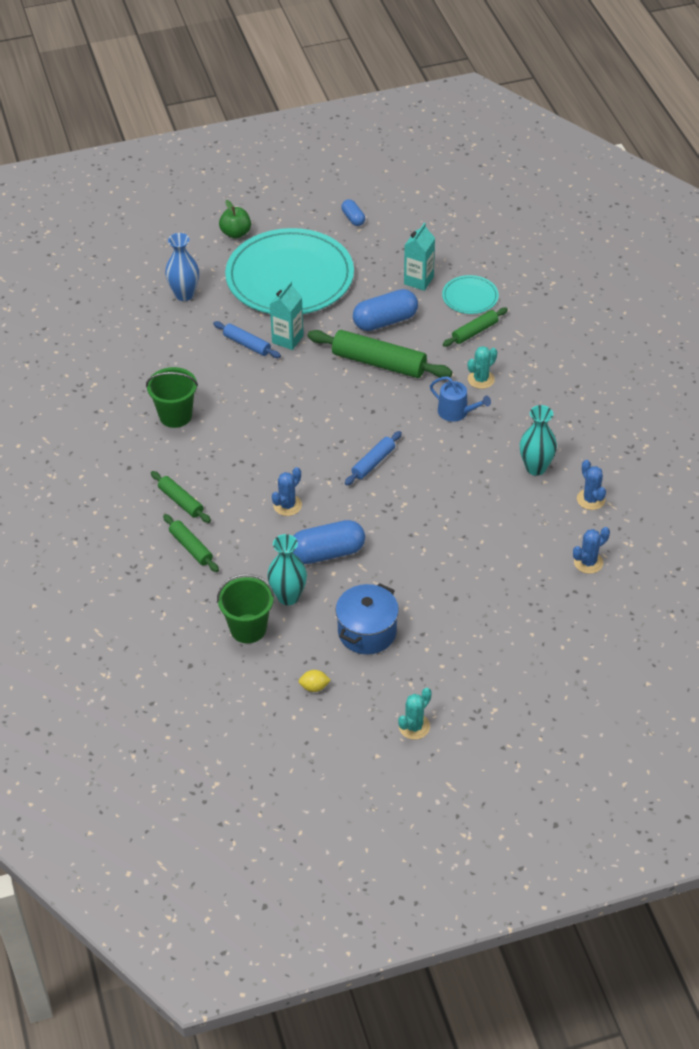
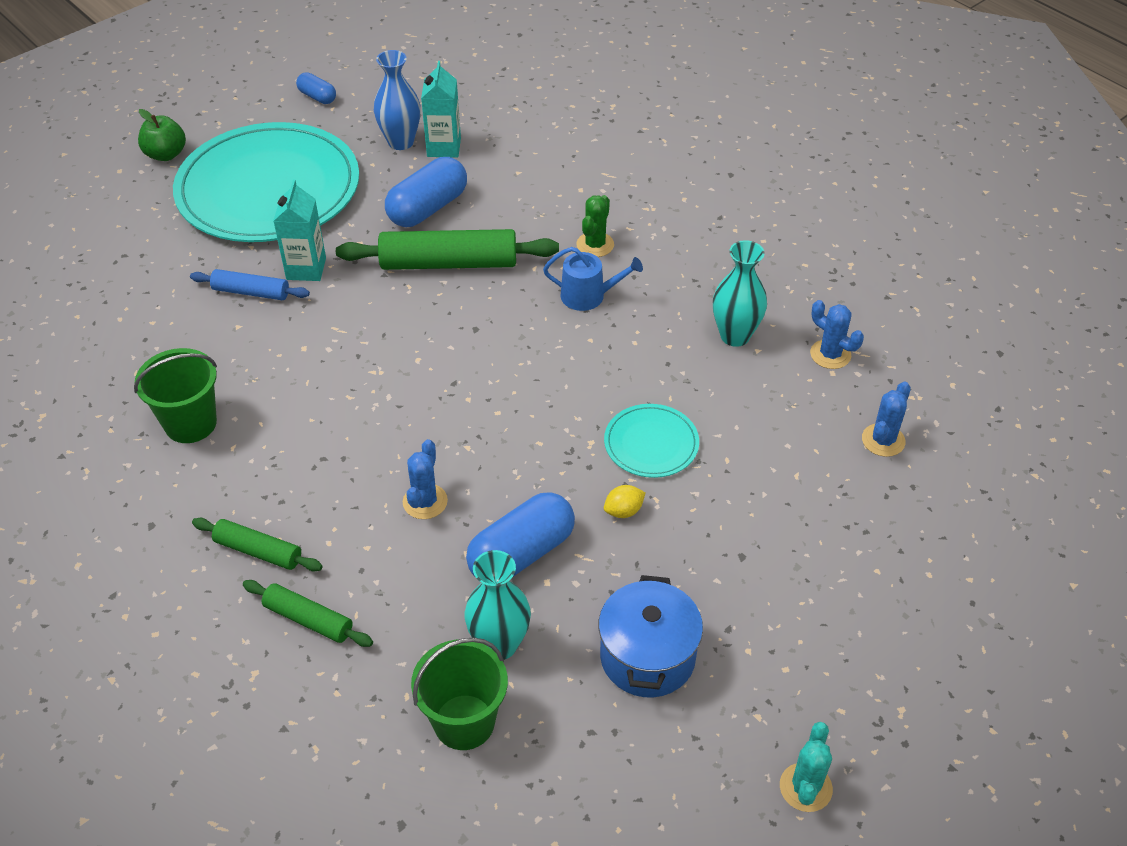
camera: 25 degrees left, 0 degrees up
blue vase [165,233,199,301] -> blue vase moved to [374,50,421,150]
yellow lemon [299,670,331,692] -> yellow lemon moved to [604,485,646,518]
blue rolling pin [345,431,402,486] -> none
turquoise plate [442,275,499,314] -> turquoise plate moved to [604,404,699,478]
green rolling pin [443,308,508,347] -> none
turquoise cactus [468,346,497,389] -> green cactus [576,195,614,257]

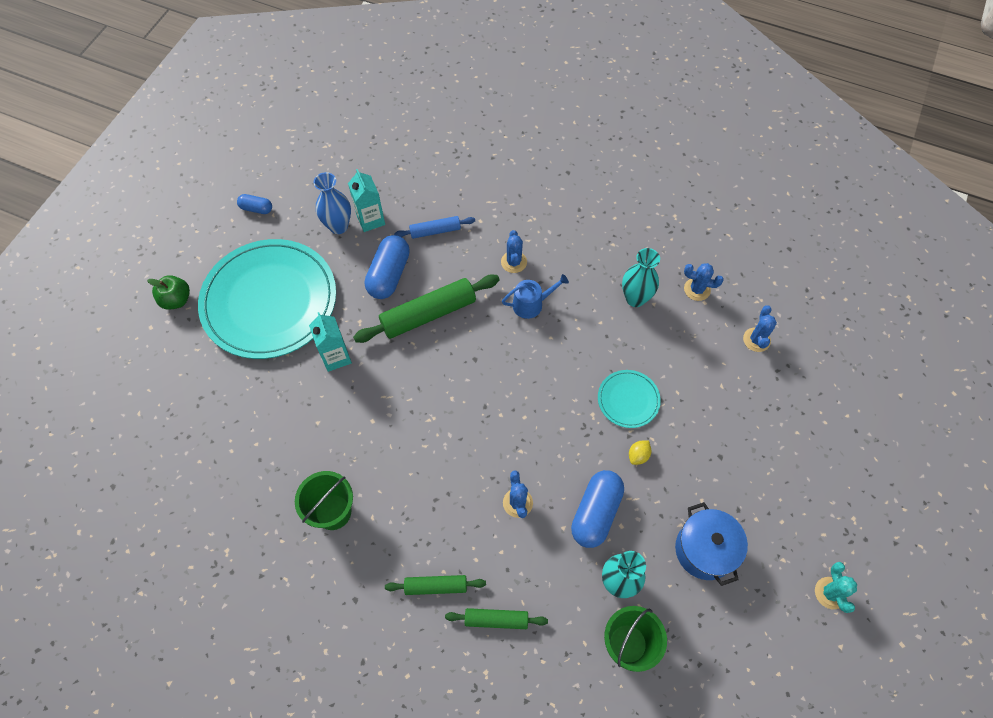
camera: 25 degrees left, 15 degrees up
blue rolling pin [190,269,310,300] -> blue rolling pin moved to [394,216,475,239]
green cactus [576,195,614,257] -> blue cactus [501,230,527,273]

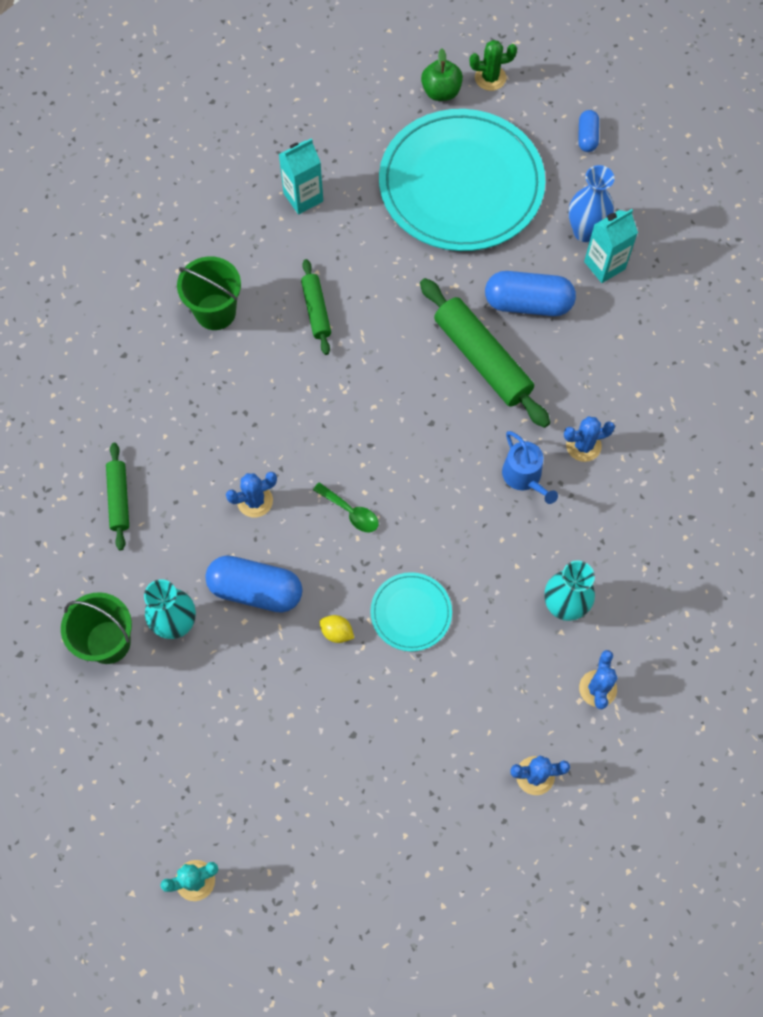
camera: 80 degrees right, 5 degrees up
turquoise carton [309,312,352,372] -> turquoise carton moved to [279,138,323,214]
green rolling pin [385,575,486,595] -> green rolling pin moved to [301,259,331,355]
blue rolling pin [394,216,475,239] -> none
blue pot [675,502,748,586] -> none
none -> green spoon [313,482,379,532]
none -> green cactus [470,40,517,91]

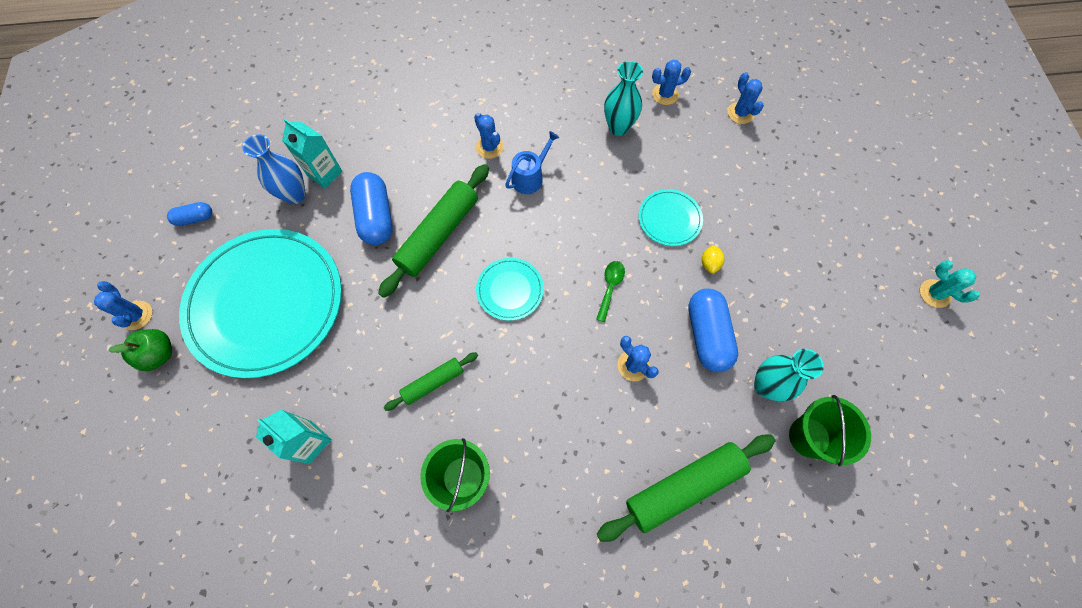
camera: 110 degrees left, 0 degrees up
green rolling pin [106,443,129,551] -> green rolling pin [597,435,776,542], size x1.81
green cactus [470,40,517,91] -> blue cactus [94,281,152,330]
none -> turquoise plate [476,258,544,321]

